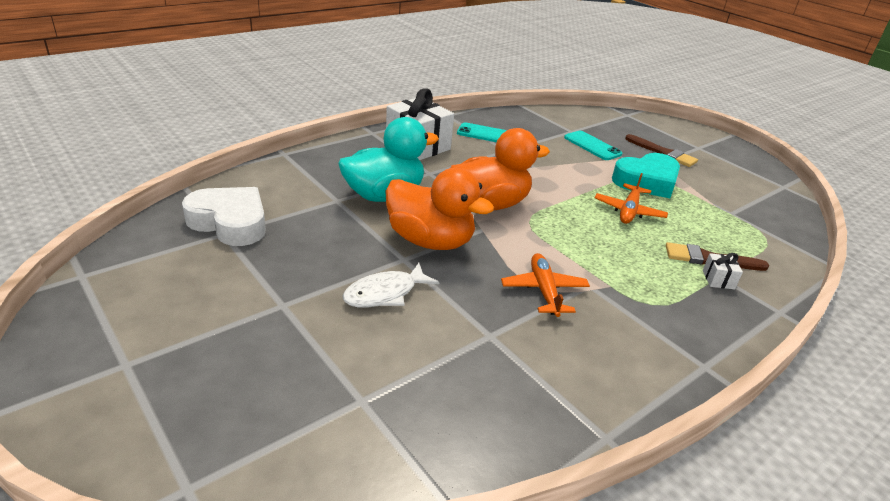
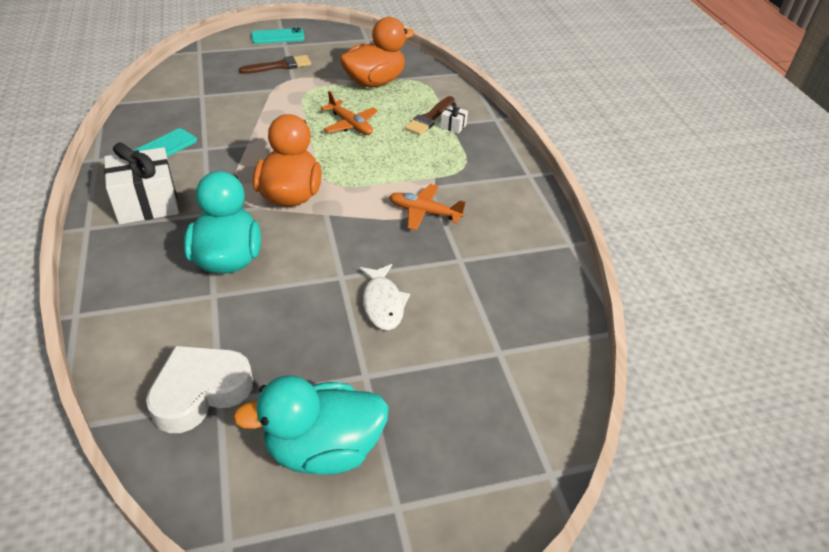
camera: 65 degrees left, 10 degrees up
orange duck [385,168,494,250] -> orange duck moved to [340,17,414,87]
turquoise phone [564,131,622,160] -> turquoise phone moved to [251,28,305,44]
turquoise heart [612,153,680,198] -> none
none -> turquoise duck [233,375,389,475]

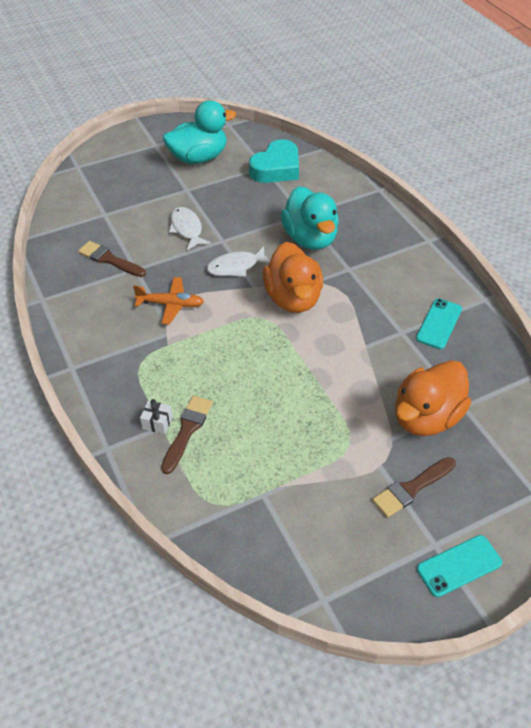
camera: 170 degrees right, 5 degrees up
white gift [104,142,179,224] -> none
white heart [146,346,253,433] -> turquoise heart [249,139,299,183]
orange plane [321,91,378,135] -> none
orange duck [340,17,414,87] -> orange duck moved to [395,360,471,436]
none -> brown brush [78,241,146,277]
none -> white fish [207,246,271,277]

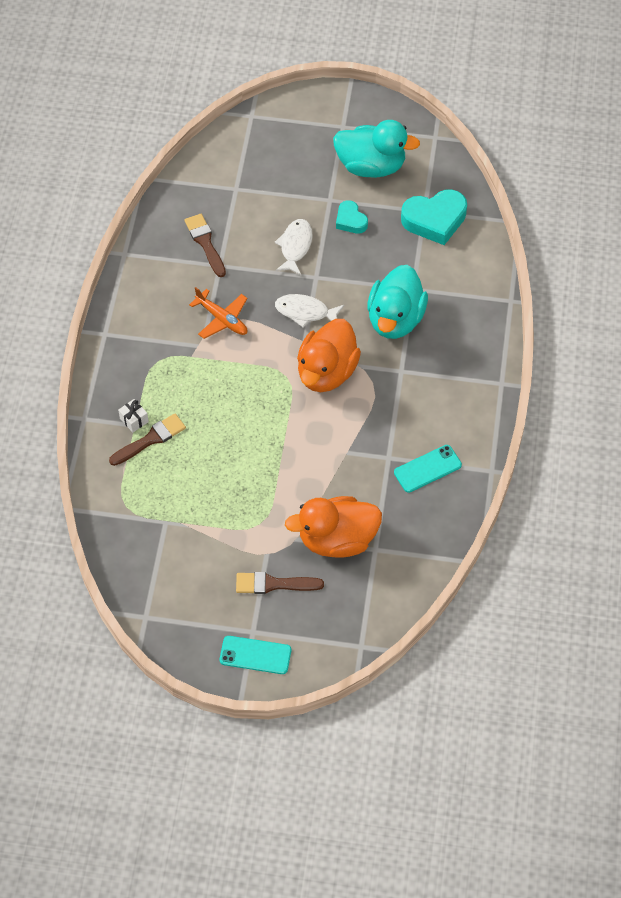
camera: 35 degrees right, 10 degrees up
none -> turquoise heart [336,200,368,234]

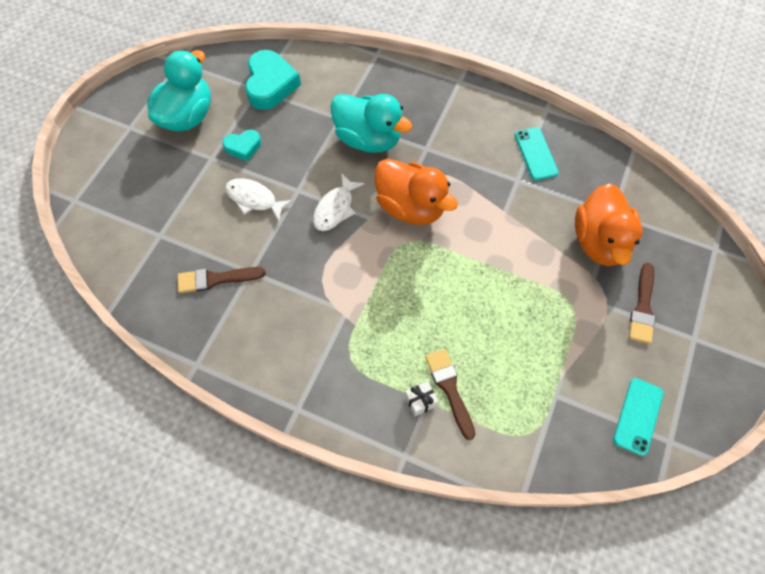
camera: 75 degrees left, 5 degrees up
orange plane [189,287,247,339] -> none
turquoise phone [220,636,291,674] -> turquoise phone moved to [613,378,664,456]

